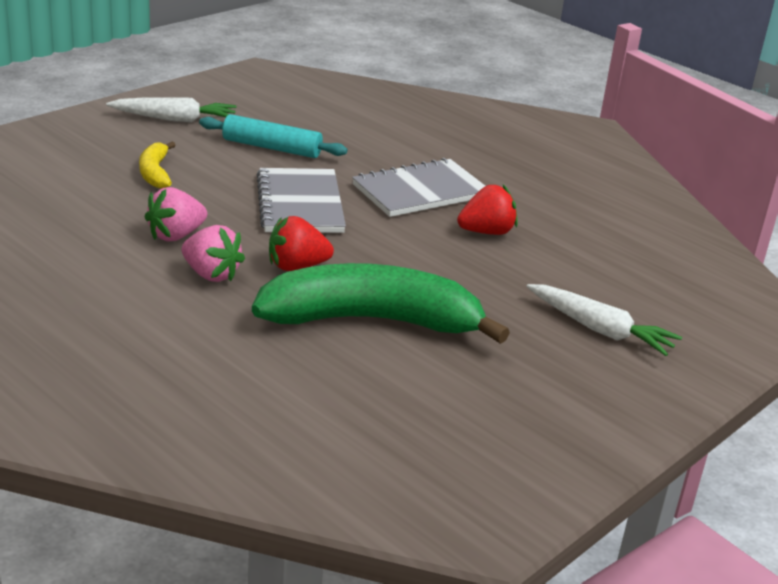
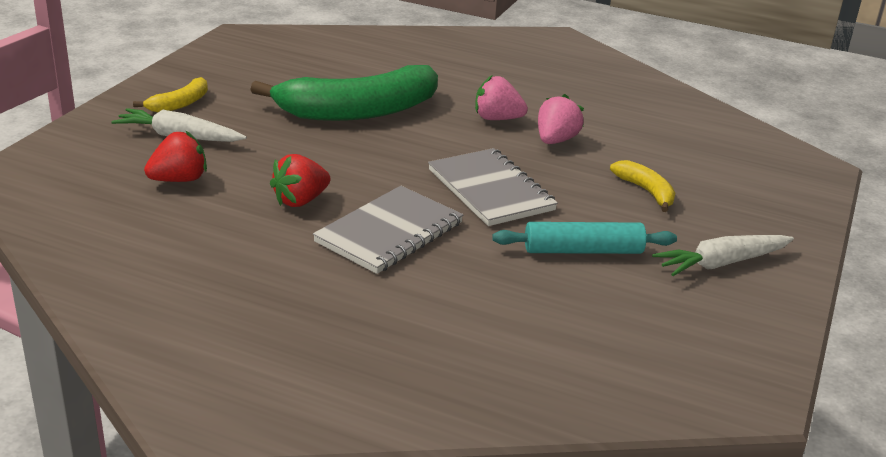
camera: 160 degrees right, 0 degrees up
red strawberry [269,216,334,271] -> red strawberry moved to [144,130,207,182]
none -> yellow banana [133,77,208,112]

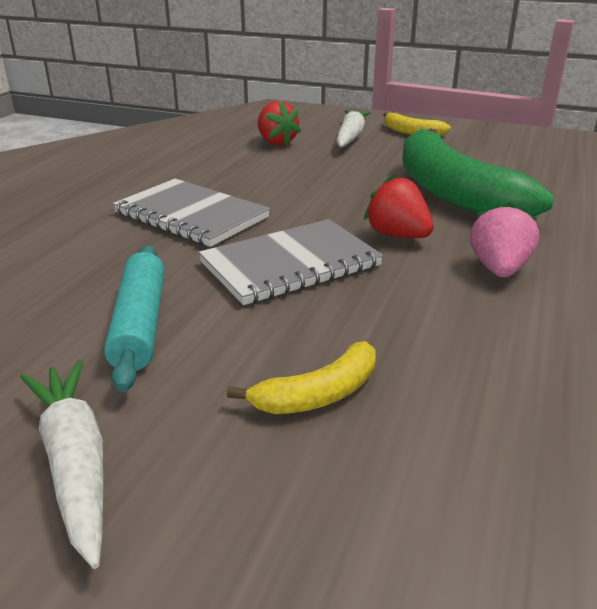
camera: 90 degrees right, 0 degrees up
red strawberry [270,154,330,207] -> red strawberry moved to [364,174,434,238]
pink strawberry [538,94,584,144] -> none

